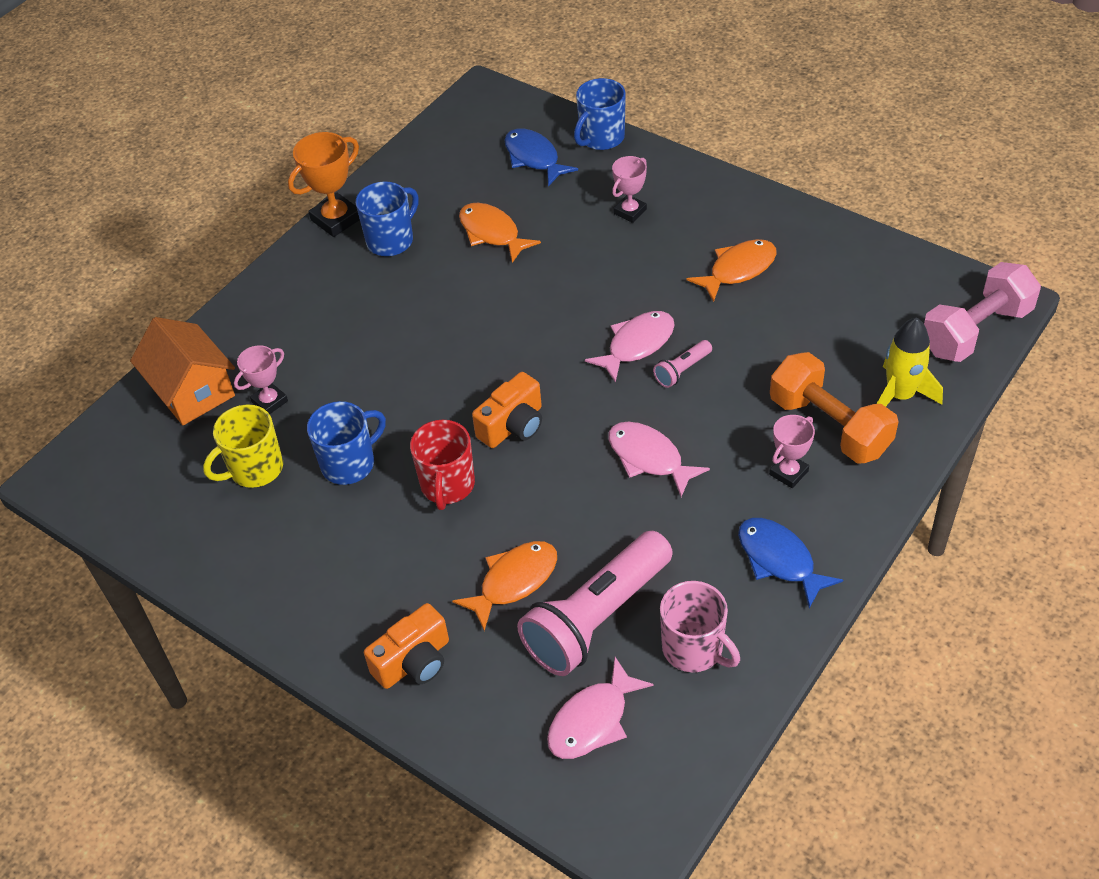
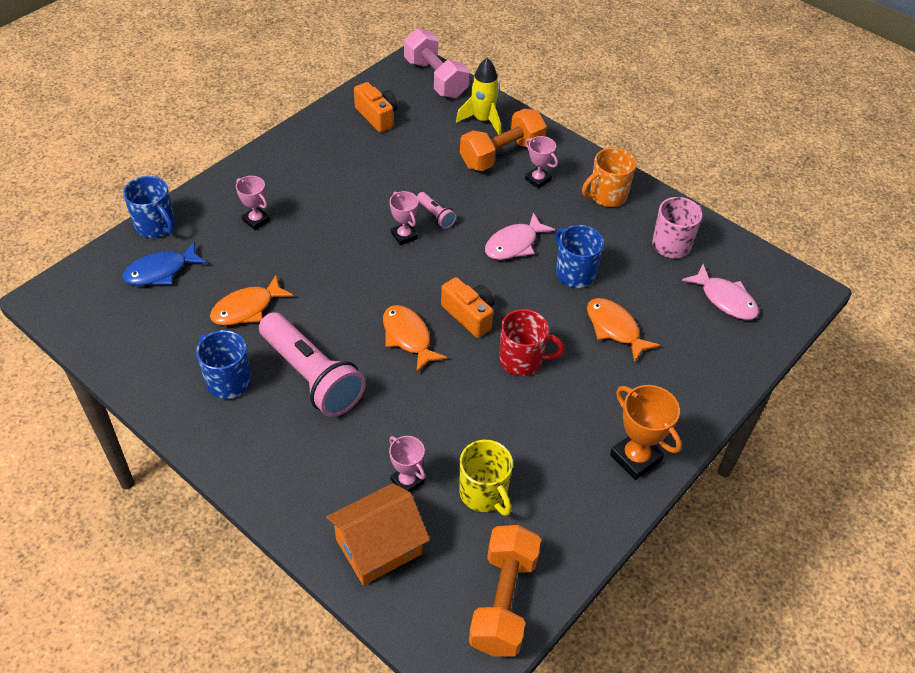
camera: 90 degrees left, 0 degrees up
orange trophy [288,132,360,237] -> orange trophy moved to [610,385,682,480]
blue mug [307,401,386,485] -> blue mug moved to [555,225,604,288]
orange camera [364,603,449,689] -> orange camera moved to [354,82,398,132]
pink flashlight [517,531,673,676] -> pink flashlight moved to [259,312,366,417]
pink fish [585,311,674,383] -> pink trophy [390,191,419,246]
orange fish [687,239,777,302] -> orange fish moved to [383,305,447,373]
blue fish [738,518,843,608] -> orange mug [582,148,636,207]
none -> orange dumbbell [469,525,541,657]

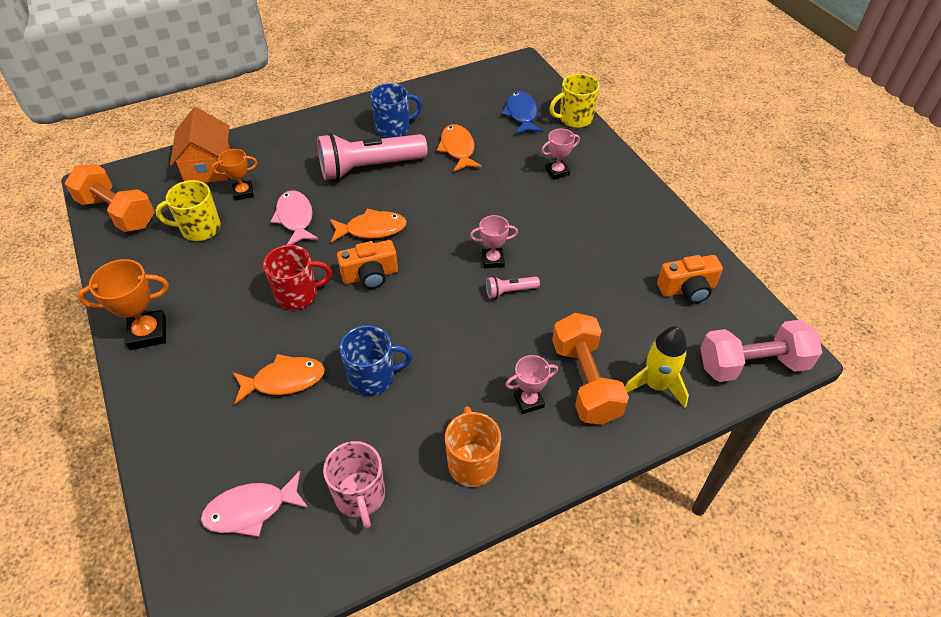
camera: 115 degrees right, 0 degrees up
blue mug [123,176,175,238] -> yellow mug [549,74,600,128]
pink trophy [389,436,425,492] -> orange trophy [212,149,257,200]
pink fish [485,212,555,260] -> pink fish moved to [270,190,319,245]
red mug [499,309,564,376] -> red mug turned 135 degrees counterclockwise [263,245,332,310]

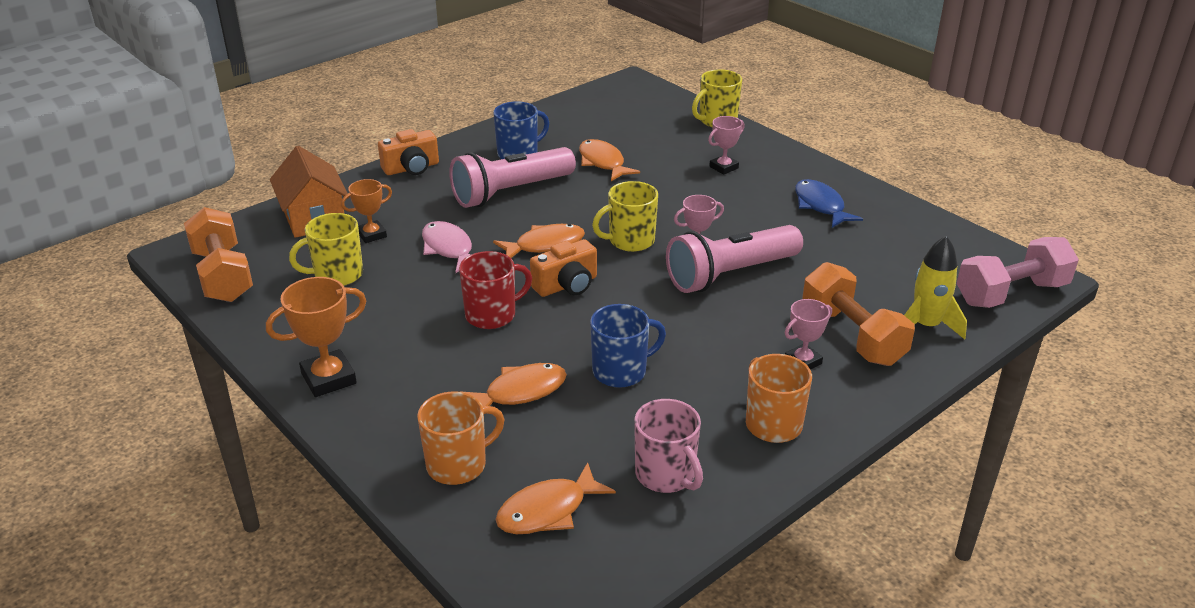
camera: 15 degrees left, 15 degrees down
orange dumbbell [65,164,155,232] -> orange dumbbell turned 45 degrees clockwise [184,207,253,302]
pink fish [201,471,308,537] -> orange fish [496,462,616,534]
pink flashlight [486,276,540,299] -> pink flashlight [666,225,803,293], size x2.34
blue fish [501,91,543,134] -> blue fish moved to [795,179,863,228]
orange camera [657,255,723,304] -> orange camera moved to [378,129,439,175]
none -> orange mug [417,392,505,485]
none -> yellow mug [592,181,658,252]

